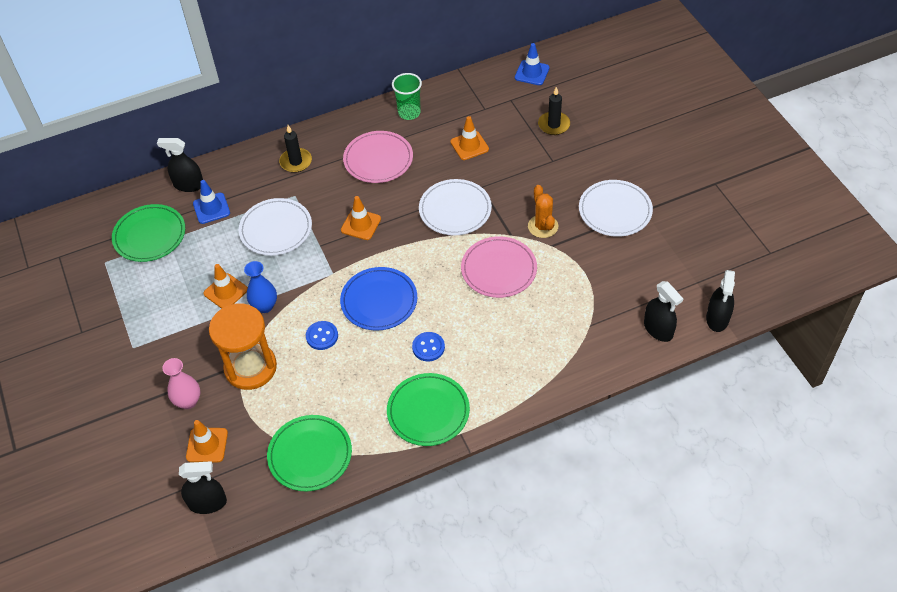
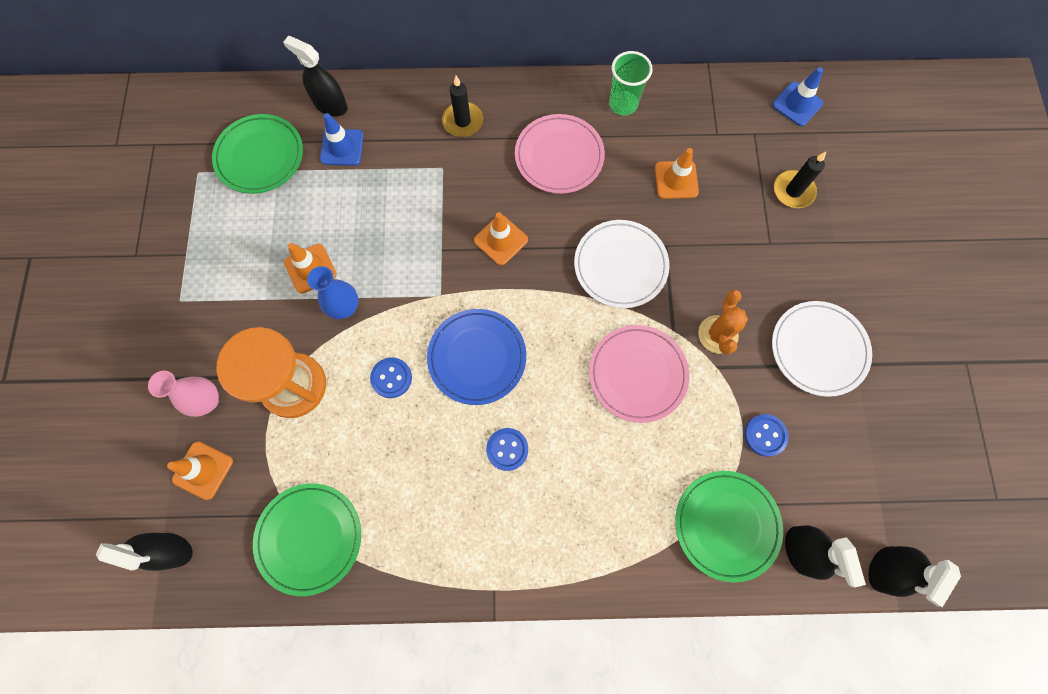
camera: 20 degrees right, 20 degrees up
white plate [239,198,312,256] -> none
green plate [387,373,470,446] -> green plate moved to [675,471,783,583]
none -> blue button [744,414,789,457]

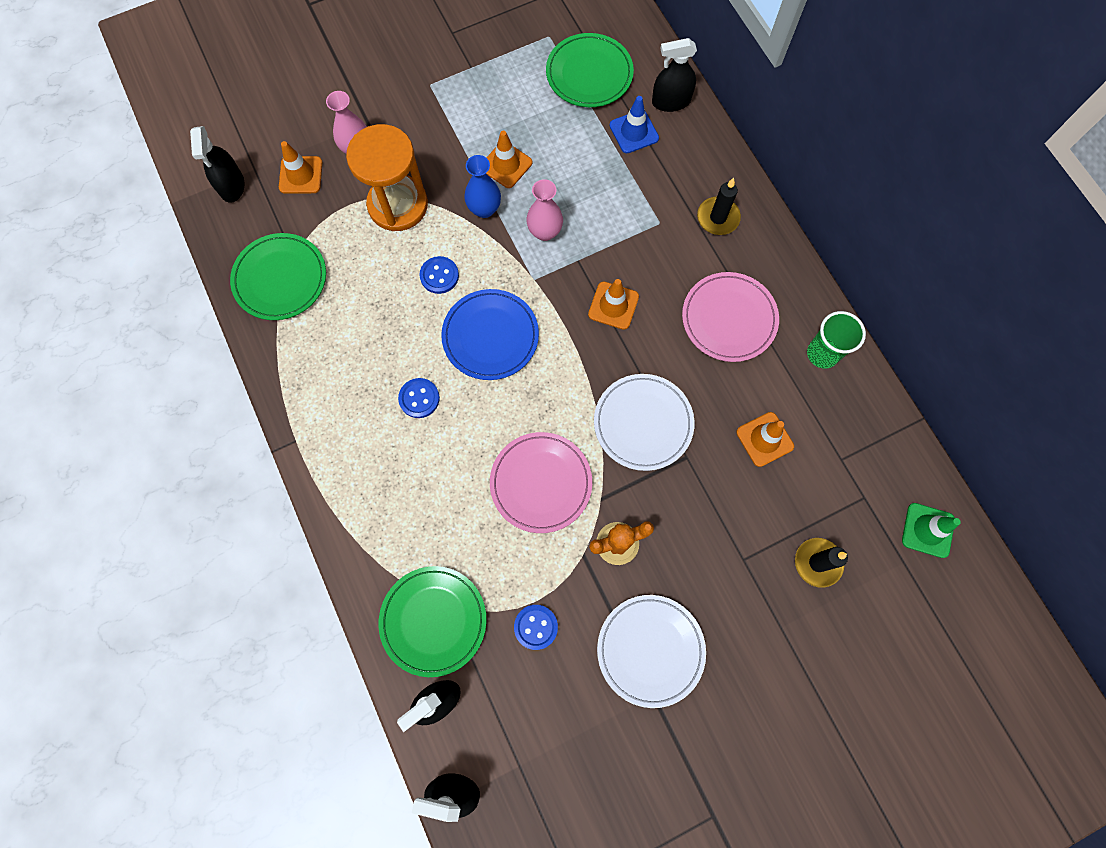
camera: 65 degrees right, 0 degrees up
black spray bottle [283,36,348,116] -> black spray bottle turned 105 degrees counterclockwise [652,38,697,112]
blue traffic cone [772,67,823,126] -> green traffic cone [902,503,961,558]
none -> pink vase [526,179,563,241]

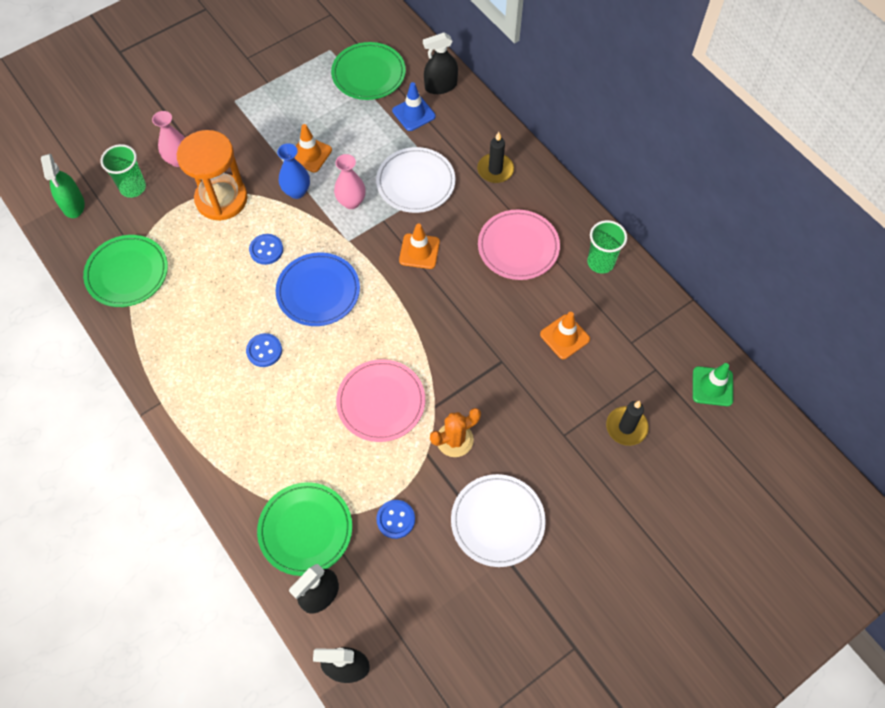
camera: 10 degrees left, 10 degrees down
black spray bottle [190,126,244,203] -> green spray bottle [41,154,85,218]
orange traffic cone [279,141,322,194] -> green cup [101,144,146,198]
white plate [594,374,694,471] -> white plate moved to [376,147,455,213]

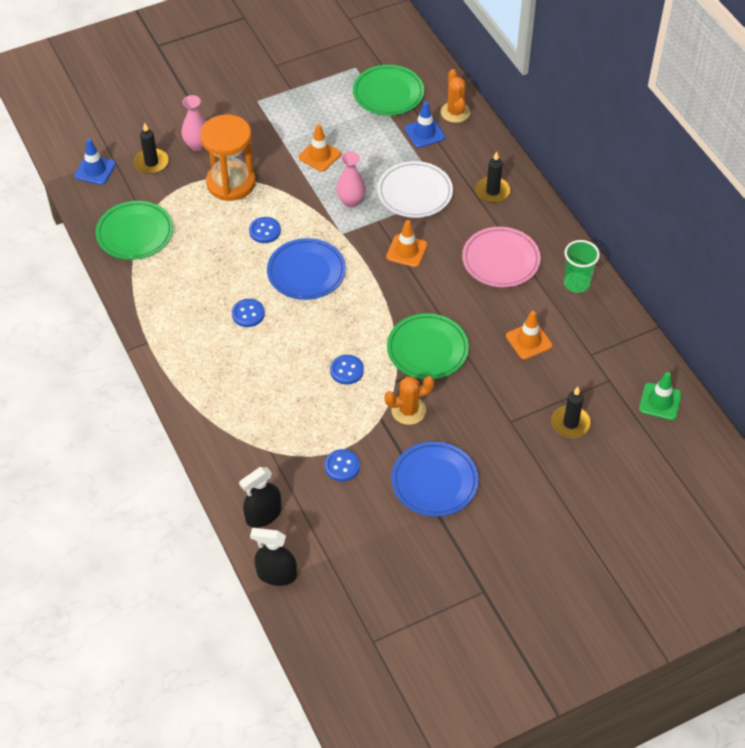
camera: 10 degrees right, 10 degrees down
green spray bottle [41,154,85,218] -> blue traffic cone [74,139,116,185]
green cup [101,144,146,198] -> black candle [134,123,169,174]
green plate [257,482,352,576] -> green plate moved to [387,313,469,379]
blue vase [277,143,310,199] -> none
pink plate [336,359,425,442] -> blue button [330,355,364,385]
black spray bottle [423,33,458,94] -> orange cactus [440,69,470,123]
white plate [451,474,546,567] -> blue plate [391,442,479,517]

